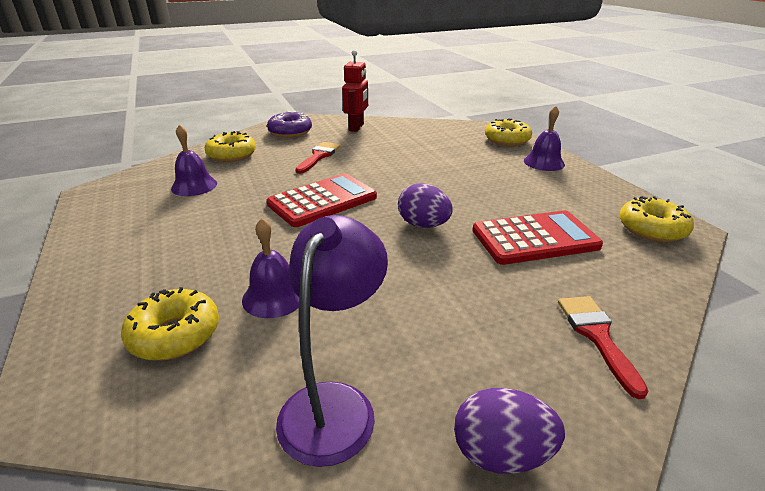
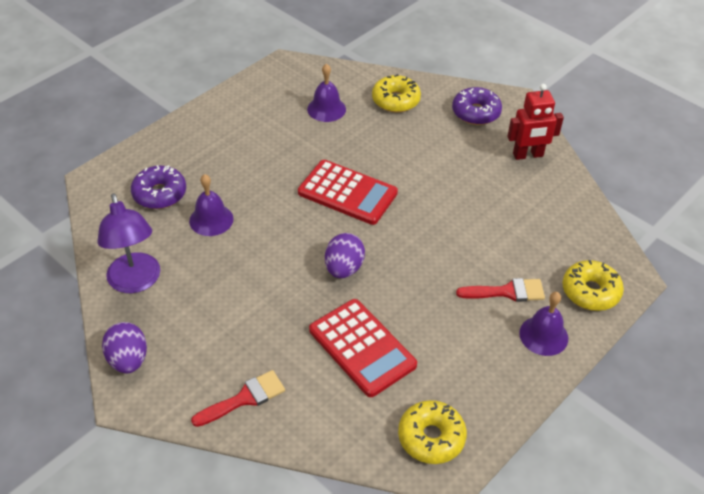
camera: 65 degrees right, 15 degrees up
yellow donut [121,287,219,361] -> purple donut [131,165,186,209]
purple lamp [276,215,388,467] -> purple lamp turned 75 degrees clockwise [97,193,160,293]
red brush [295,142,340,174] -> red brush moved to [456,278,545,302]

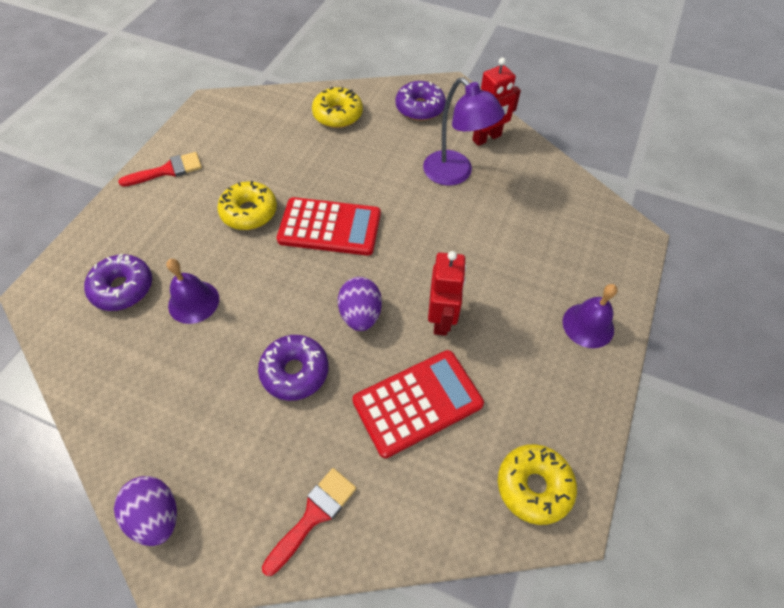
camera: 20 degrees left, 10 degrees up
purple lamp [97,193,160,293] -> purple lamp moved to [423,77,505,186]
purple bell [307,64,346,122] -> none
red calculator [309,299,417,397] -> red calculator turned 60 degrees counterclockwise [352,350,484,458]
red brush [456,278,545,302] -> red brush moved to [118,152,202,187]
yellow donut [563,260,624,311] -> yellow donut moved to [217,181,277,230]
none -> purple donut [258,335,329,401]
none -> red robot [428,251,466,336]

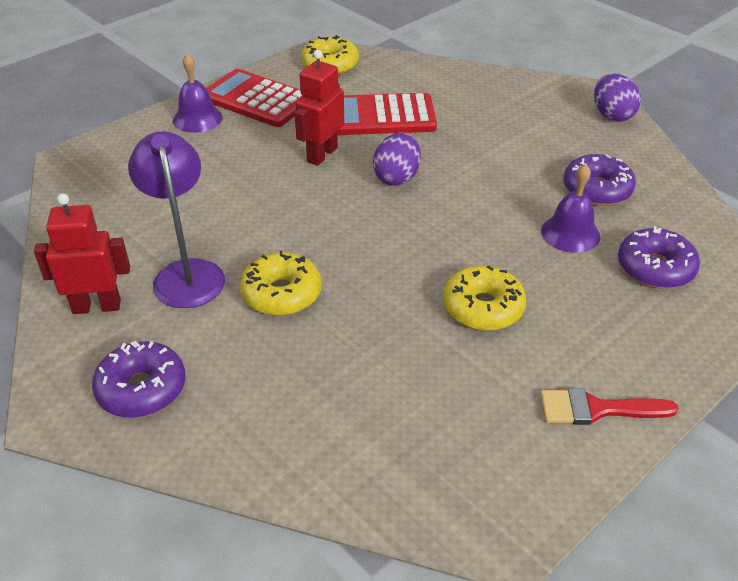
camera: 155 degrees left, 15 degrees down
purple donut [258,335,329,401] -> purple donut moved to [563,154,636,206]
red brush [262,468,356,576] -> none
red calculator [277,197,381,256] -> red calculator moved to [206,69,303,127]
yellow donut [312,87,363,128] -> yellow donut moved to [240,251,321,316]

